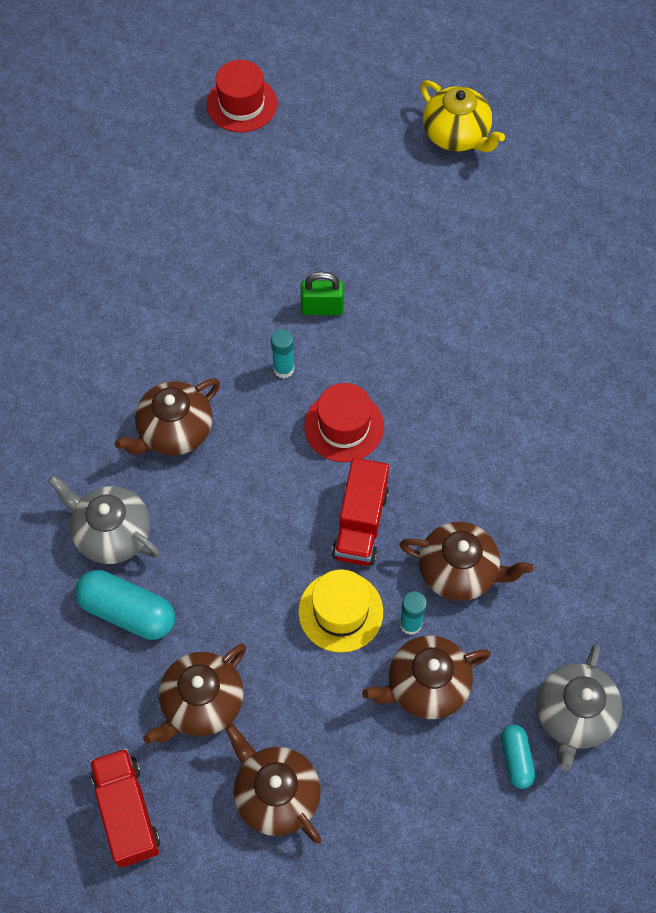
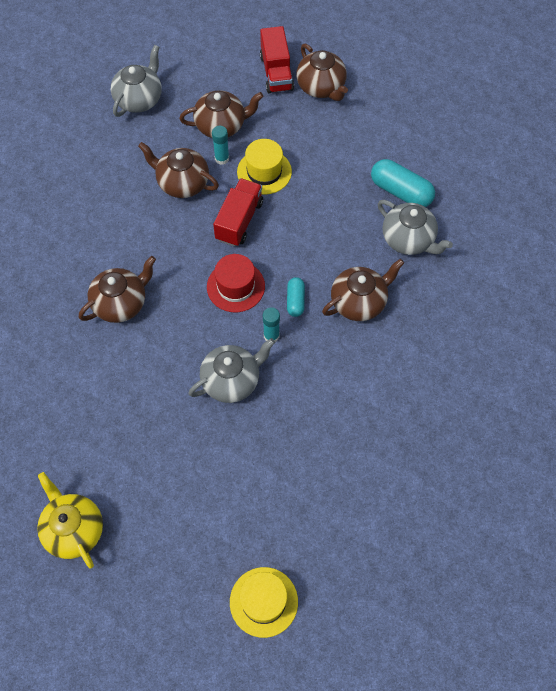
camera: 170 degrees left, 0 degrees up
red truck [90,748,160,868] -> red truck moved to [260,26,294,93]
brown teapot [143,644,246,744] -> brown teapot moved to [79,256,156,323]
red hat [206,60,277,132] -> yellow hat [230,567,298,638]
green padlock [301,272,344,315] -> grey teapot [189,338,275,403]
turquoise capsule [501,725,535,789] -> turquoise capsule moved to [287,277,305,317]

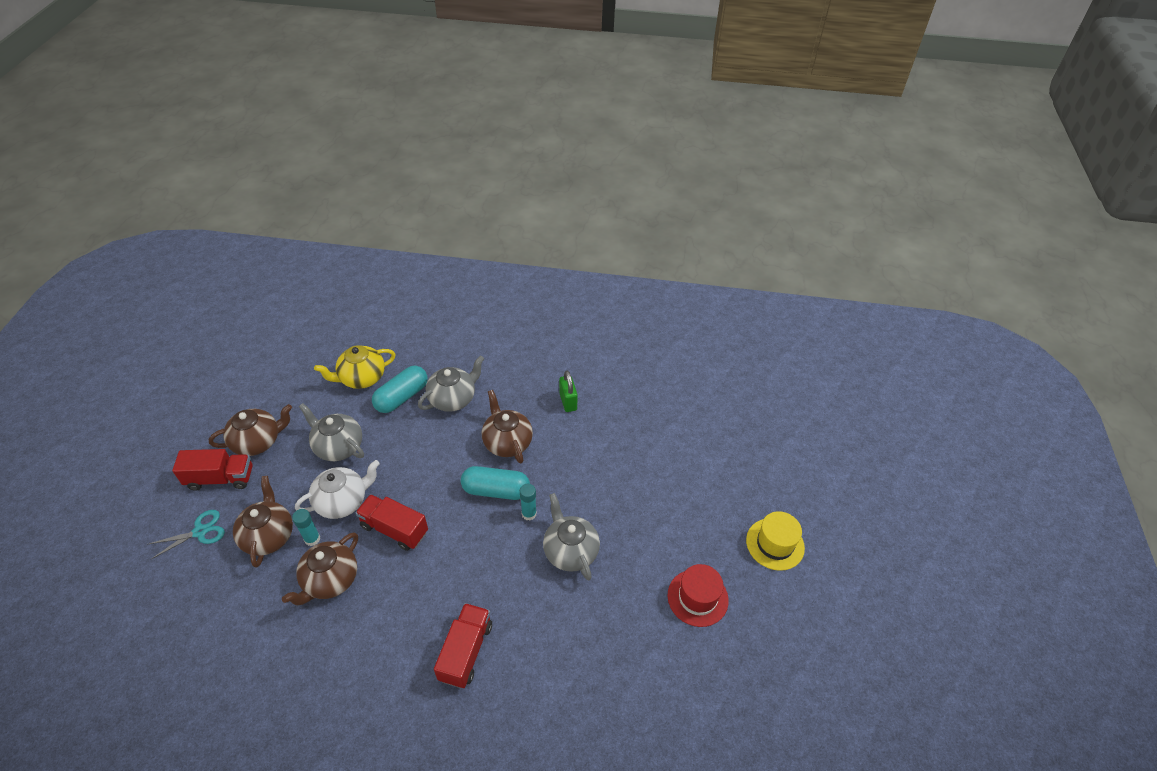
camera: 85 degrees left, 15 degrees down
yellow teapot [37,472,103,568] -> yellow teapot moved to [314,345,396,389]
brown teapot [79,256,156,323] -> red truck [434,603,492,688]
grey teapot [111,45,162,117] -> grey teapot moved to [299,403,364,461]
red hat [207,254,265,312] -> red hat moved to [667,564,729,627]
yellow hat [237,139,292,195] -> white teapot [295,460,380,519]
turquoise capsule [287,277,305,317] -> turquoise capsule [461,466,530,500], size x1.74
none -> turquoise scissors [149,510,225,559]
none -> green padlock [559,371,578,412]

